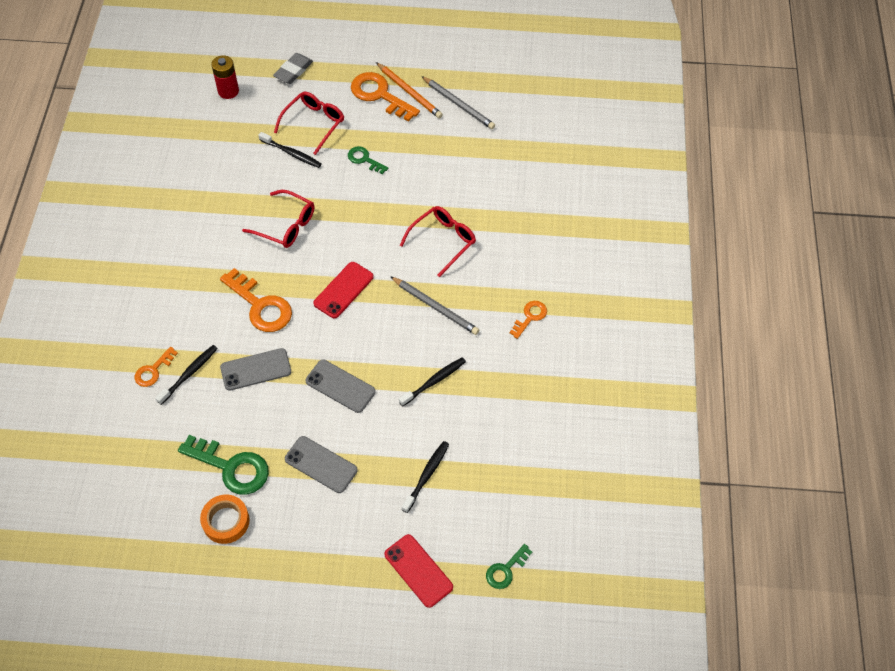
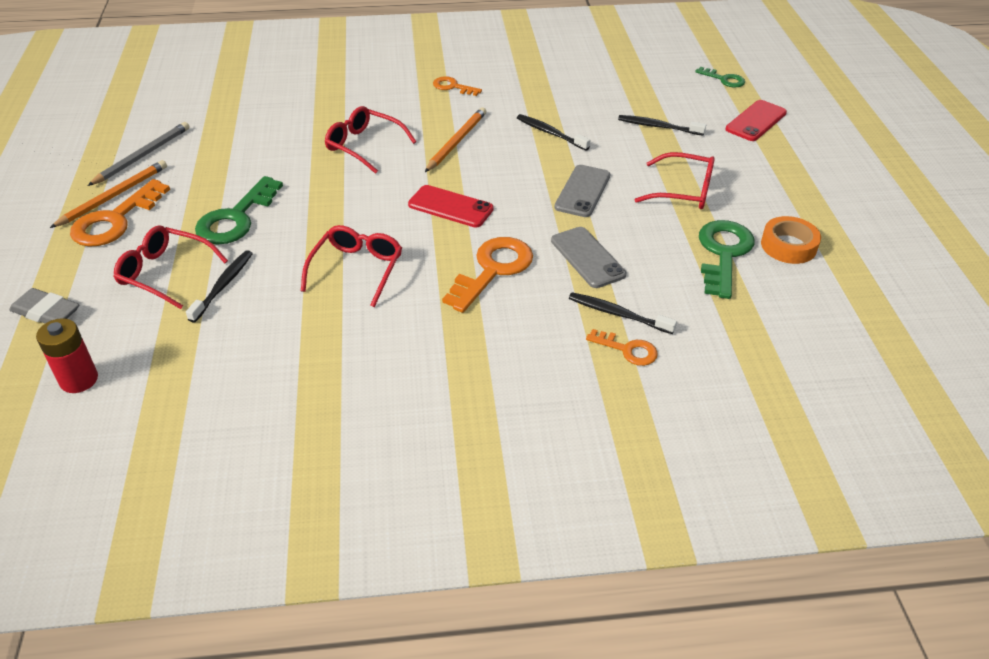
camera: 100 degrees left, 15 degrees down
grey phone [285,436,358,493] -> red glasses [635,152,715,209]
green key [348,146,388,174] -> green key [195,176,283,245], size x1.81
grey pencil [390,276,479,335] -> orange pencil [425,107,486,172]

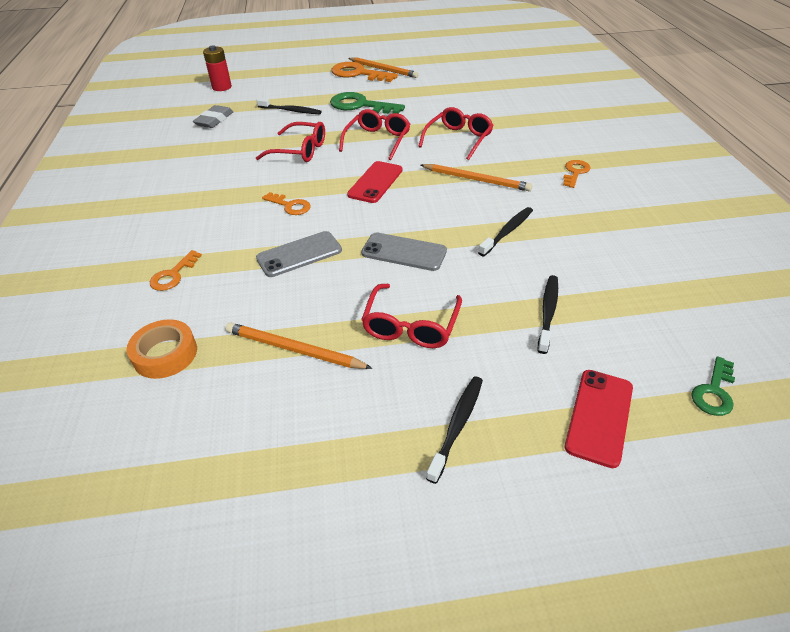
camera: 90 degrees right, 0 degrees up
grey eraser [9,288,80,323] -> grey eraser moved to [193,105,233,128]
grey pencil [87,122,190,186] -> none
red glasses [113,226,228,309] -> red glasses moved to [339,109,410,160]
orange key [442,237,533,313] -> orange key [262,192,311,215], size x0.55
black toothbrush [569,292,677,334] -> black toothbrush moved to [426,376,483,484]
green key [699,220,754,299] -> orange pencil [225,323,373,369]
red phone [726,100,787,141] -> red phone turned 75 degrees clockwise [565,370,633,468]
orange tape [761,216,821,264] -> orange tape moved to [126,319,197,379]

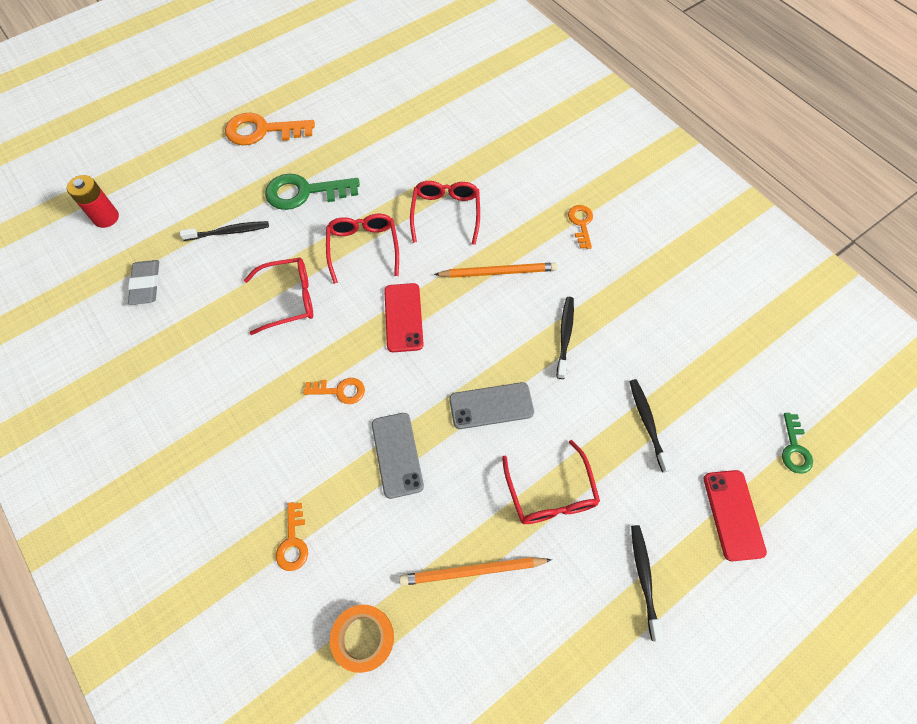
camera: 30 degrees left, 20 degrees up
grey phone [256,231,342,277] -> grey phone turned 45 degrees counterclockwise [372,413,424,499]
orange pencil [348,57,418,78] -> none

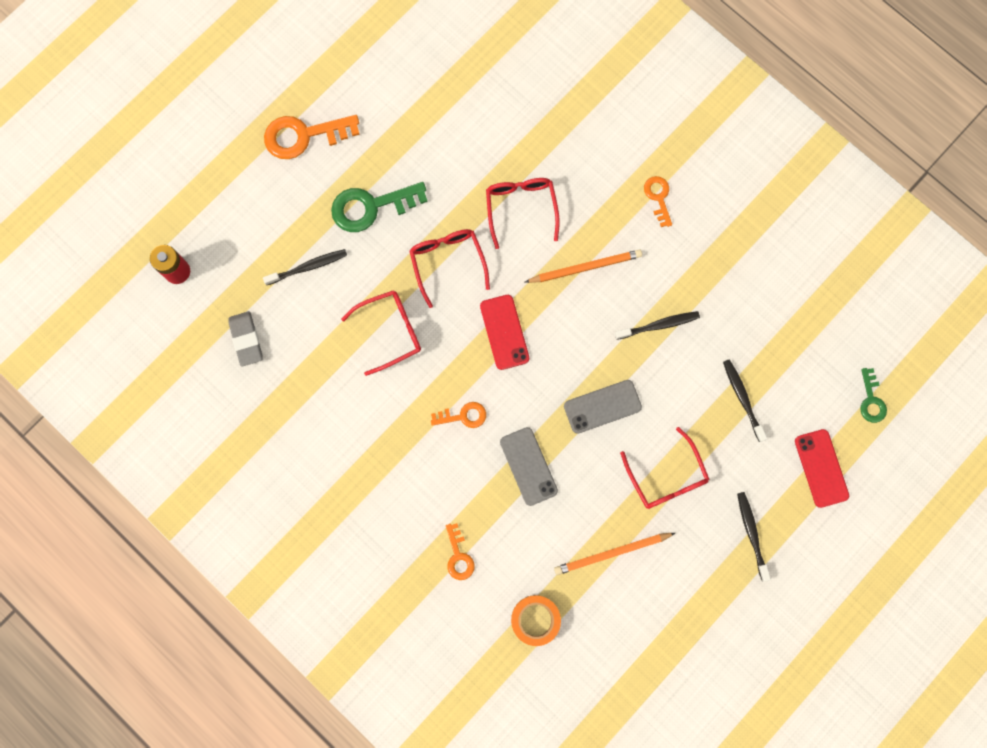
camera: 10 degrees left, 15 degrees up
black toothbrush [557,297,574,379] -> black toothbrush turned 75 degrees clockwise [615,311,700,340]

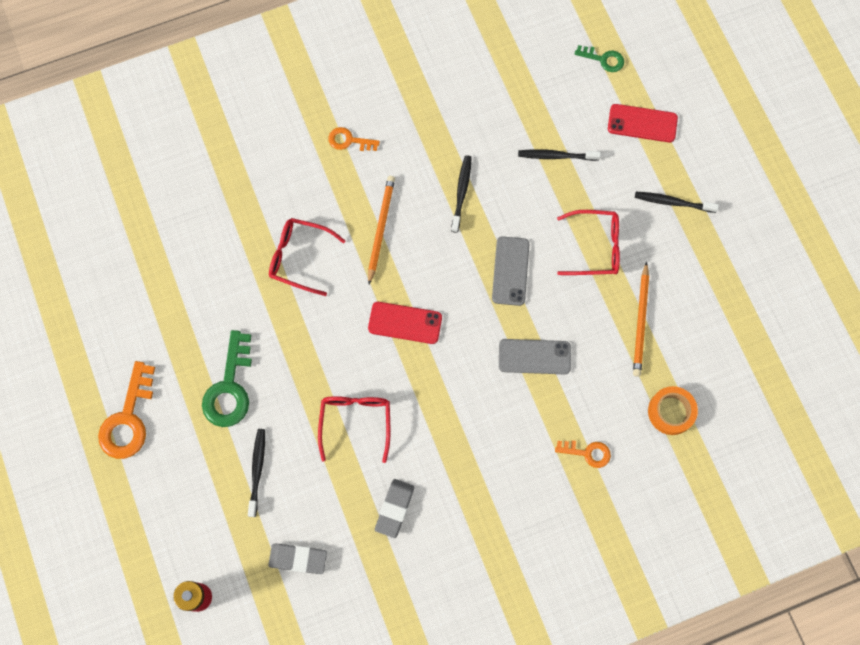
camera: 65 degrees left, 5 degrees down
red glasses [409,229,490,308] -> none
orange key [431,402,486,428] -> none
none -> grey eraser [375,479,415,538]

